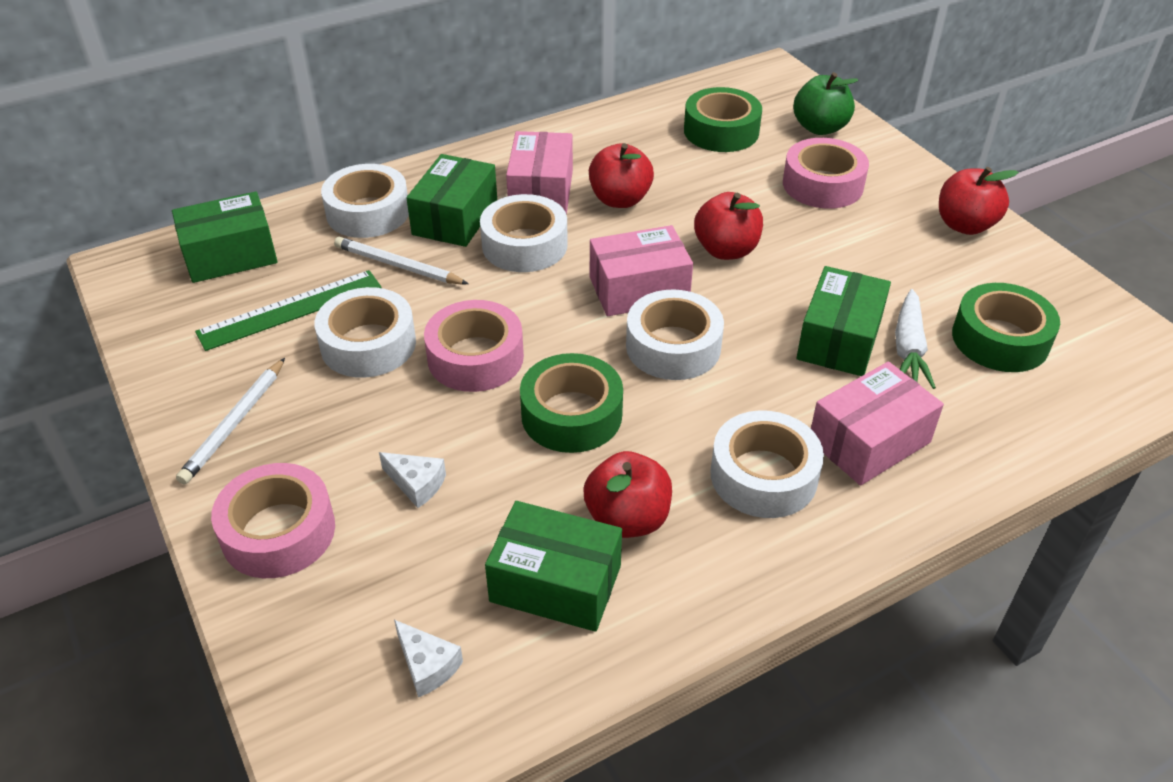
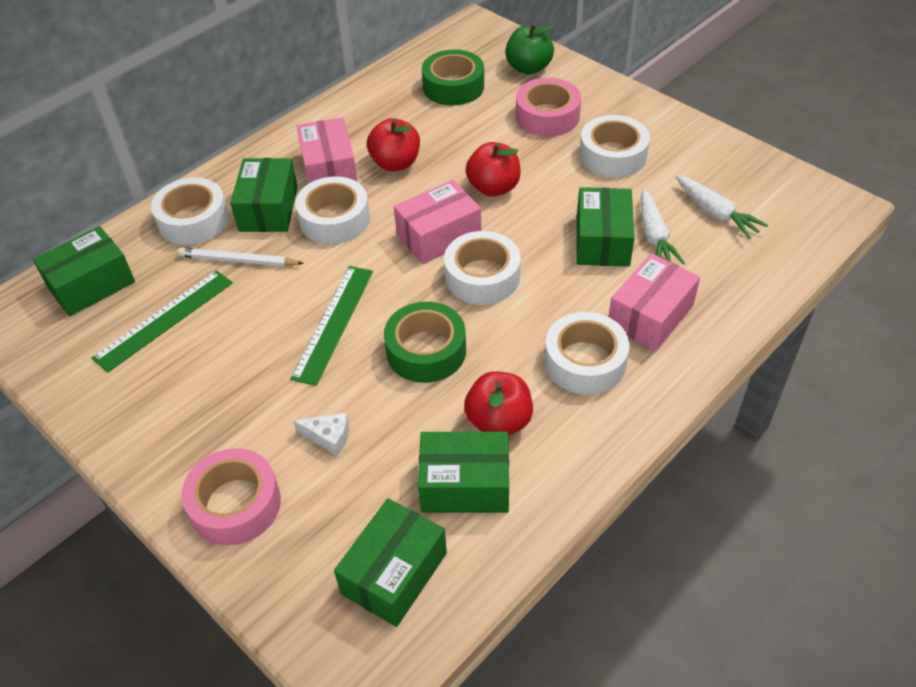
camera: 15 degrees left, 5 degrees up
white pencil [176,358,285,484] -> none
white tape [314,287,416,378] -> white tape moved to [579,115,650,178]
white cheese [394,620,463,698] -> green box [334,498,447,627]
pink tape [424,300,524,392] -> green ruler [290,266,373,386]
red apple [939,167,1019,235] -> none
green tape [952,283,1060,372] -> white carrot [676,175,768,239]

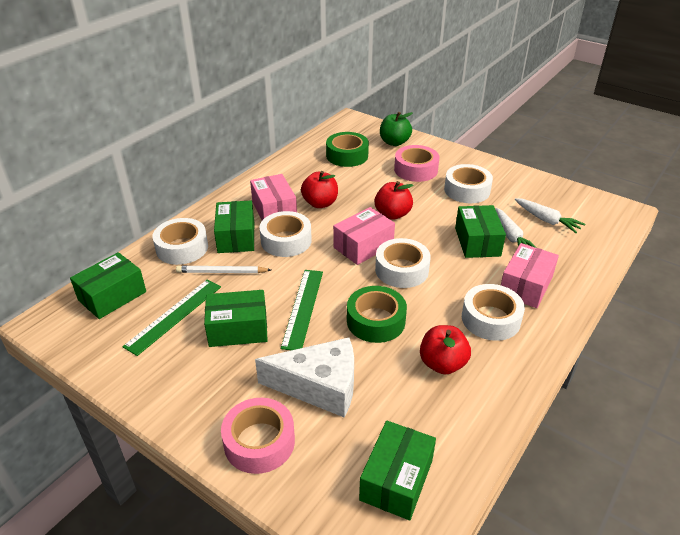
camera: 10 degrees left, 10 degrees down
white cheese [293,413,349,456] -> white cheese [255,337,354,418], size x2.40
green box [418,431,509,513] -> green box moved to [204,290,268,347]

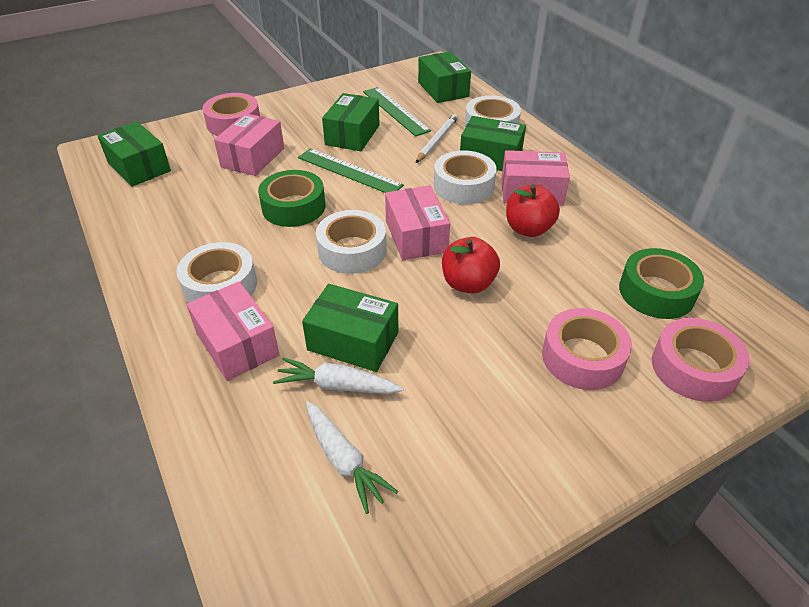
camera: 115 degrees right, 5 degrees up
white cheese [255,337,354,418] -> pink box [214,113,284,176]
green apple [380,112,413,146] -> pink tape [652,318,750,402]
red apple [420,325,471,374] -> none
white tape [444,164,493,203] -> none
white carrot [515,198,585,233] -> white carrot turned 105 degrees counterclockwise [306,401,398,514]

